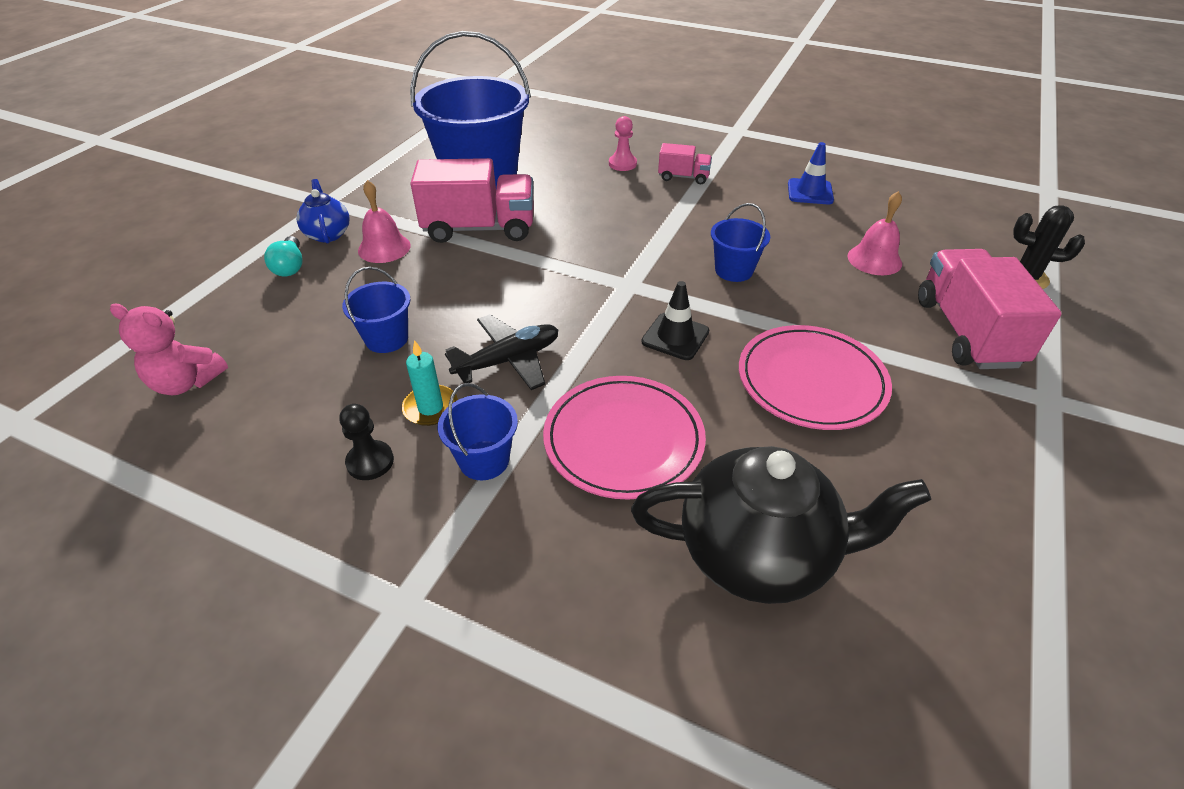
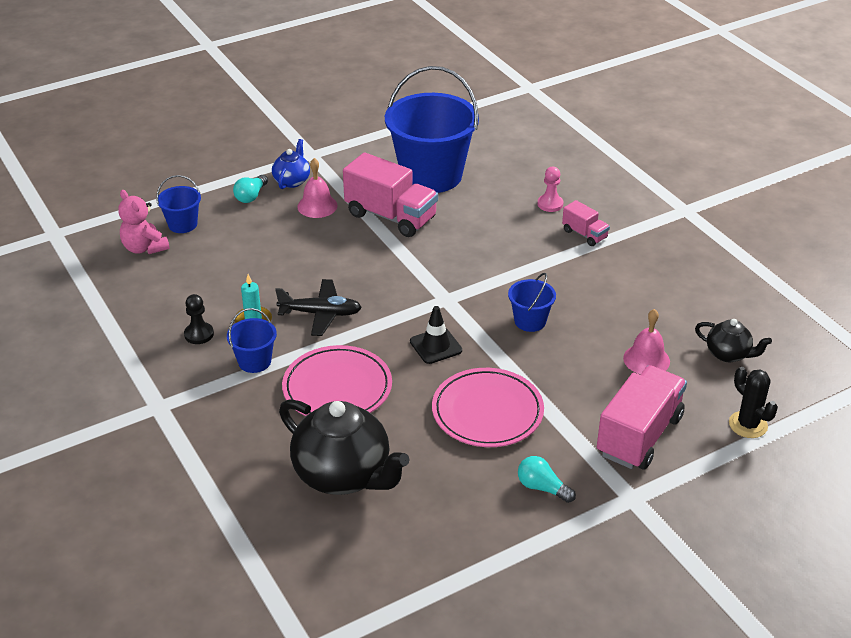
camera: 35 degrees right, 5 degrees down
blue bucket [342,267,410,353] -> blue bucket moved to [156,175,201,233]
blue traffic cone [788,142,834,204] -> none
none -> turquoise light bulb [518,456,576,503]
none -> black teapot [695,319,772,362]

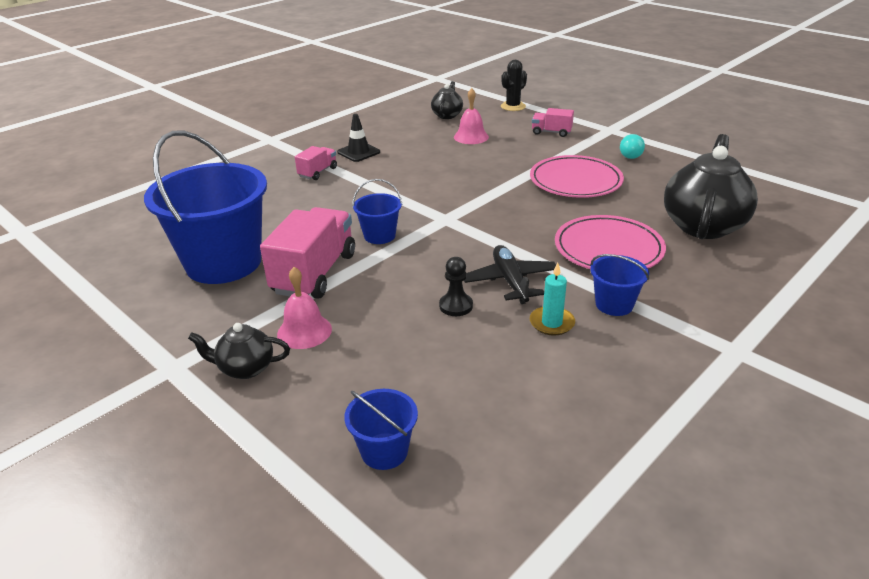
camera: 105 degrees left, 5 degrees down
pink teddy bear [118,190,170,254] -> none
black pawn [184,294,214,344] -> black pawn moved to [439,257,473,316]
turquoise light bulb [233,175,268,203] -> none
blue teapot [272,139,310,189] -> black teapot [188,323,290,379]
black traffic cone [410,306,462,364] -> black traffic cone moved to [337,114,380,162]
blue bucket [508,273,556,332] -> blue bucket moved to [352,179,403,244]
pink pawn [538,167,563,212] -> none
pink truck [597,365,687,470] -> pink truck [532,108,574,137], size x0.51

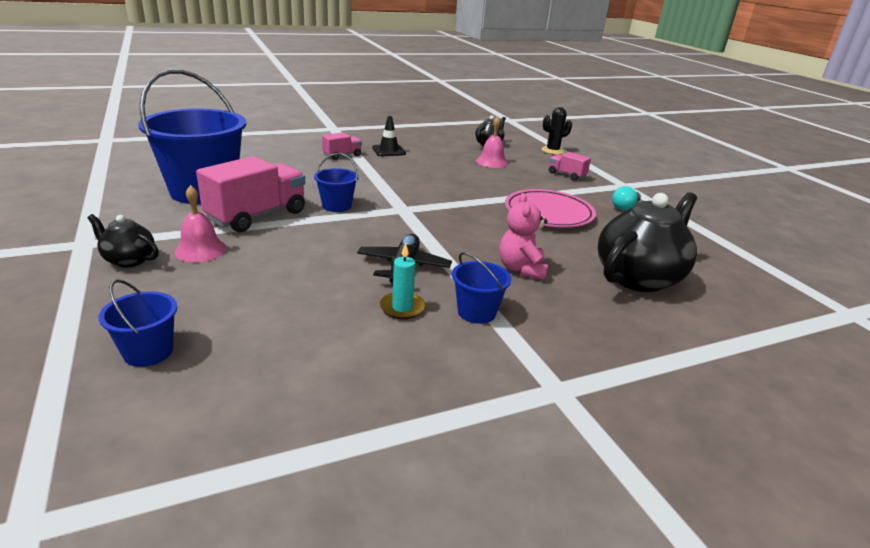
camera: 20 degrees right, 5 degrees down
black pawn [439,257,473,316] -> none
pink plate [555,215,666,269] -> pink teddy bear [499,193,548,280]

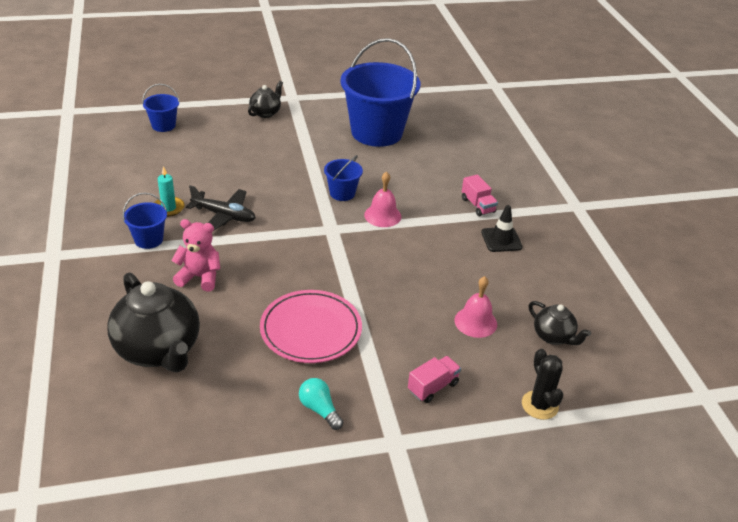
camera: 100 degrees right, 10 degrees up
pink bell [174,185,226,262] -> pink bell moved to [364,172,401,227]
pink truck [196,156,305,232] -> none

